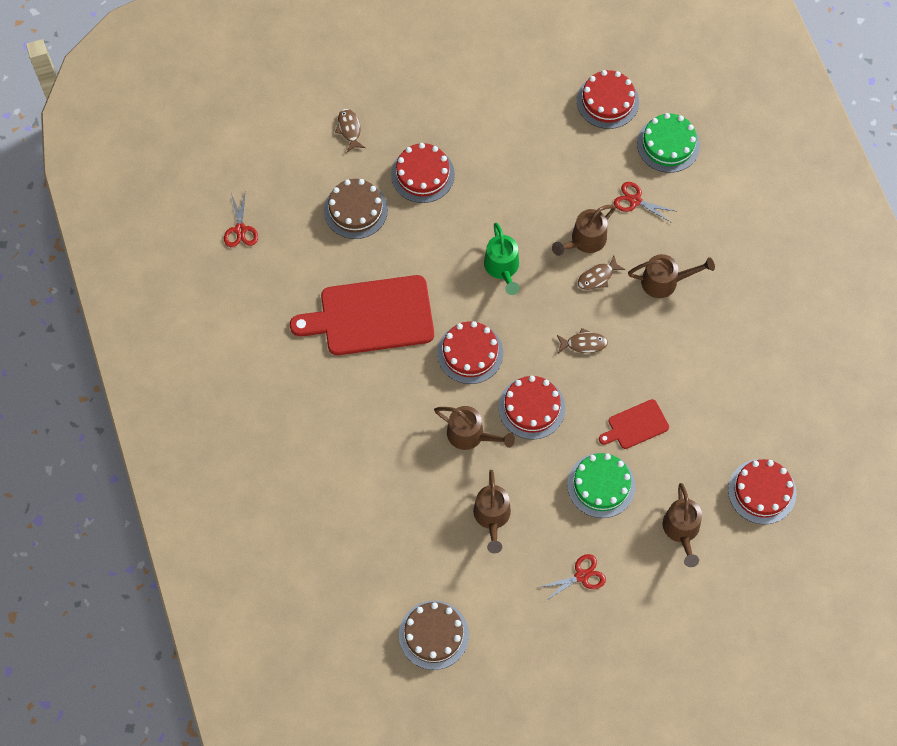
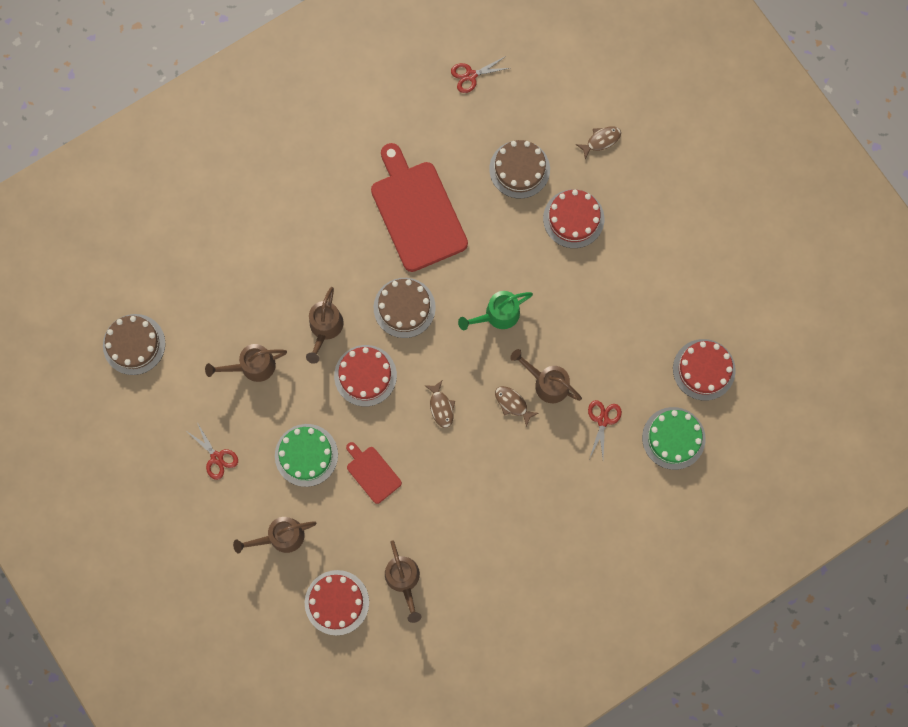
camera: 75 degrees right, 10 degrees up
red cake [437,321,503,384] -> brown cake [374,278,436,338]
brown watering can [628,254,715,298] -> brown watering can moved to [385,540,422,623]

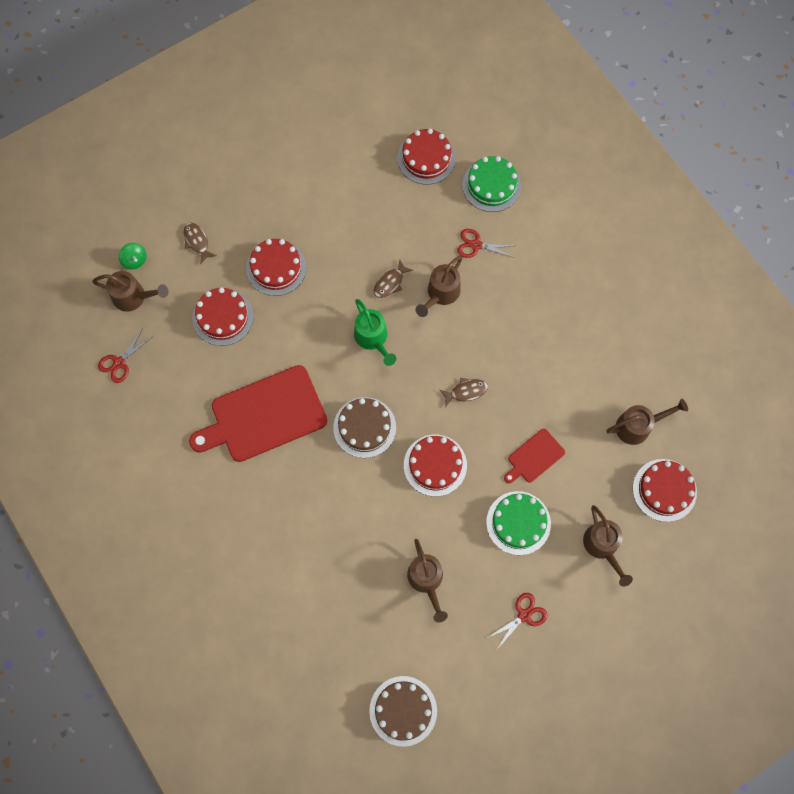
camera: 90 degrees left, 5 degrees down
brown watering can [306,287,344,364] -> brown watering can moved to [92,271,168,312]
red scissors [451,56,509,93] -> red scissors turned 60 degrees clockwise [98,330,152,383]
brown cake [489,140,550,198] -> red cake [192,287,254,346]
brown fish [495,386,539,427] -> brown fish moved to [374,260,413,298]
none -> green spinning top [119,243,146,269]

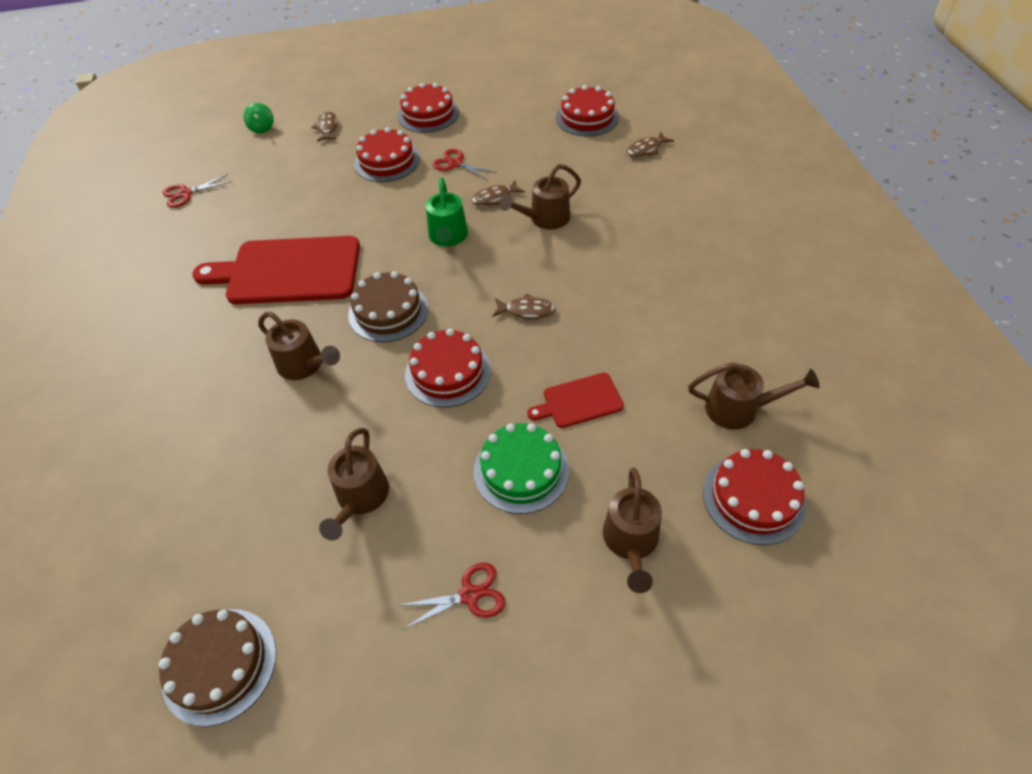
camera: 25 degrees right, 20 degrees down
brown watering can [92,271,168,312] -> brown watering can moved to [258,312,340,380]
red cake [192,287,254,346] -> red cake moved to [397,83,459,133]
red scissors [457,229,515,258] -> red scissors moved to [433,149,497,180]
green cake [462,156,521,212] -> brown fish [627,132,674,157]

